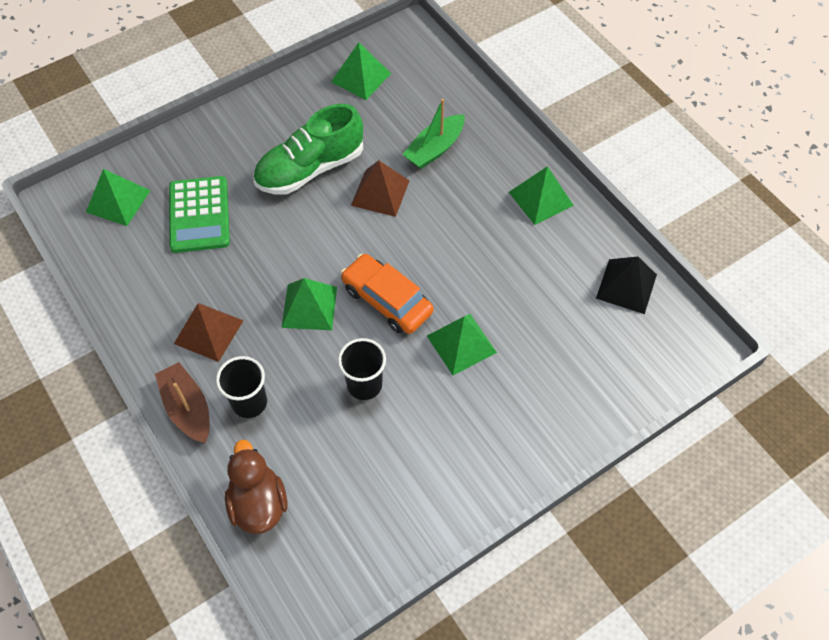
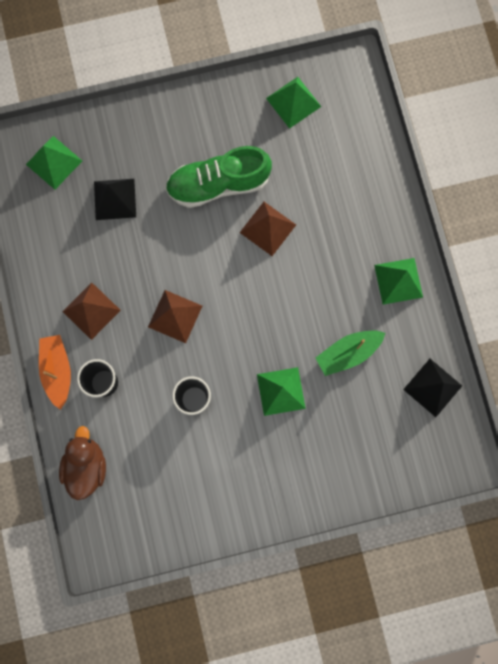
camera: 20 degrees right, 20 degrees up
brown boat [155,362,210,443] -> orange boat [39,335,71,410]
green calculator [169,176,230,253] -> black pyramid [94,179,136,220]
green pyramid [281,278,337,330] -> brown pyramid [148,290,202,343]
orange car [341,254,434,334] -> none
green boat [402,99,465,169] -> green boat moved to [316,331,385,376]

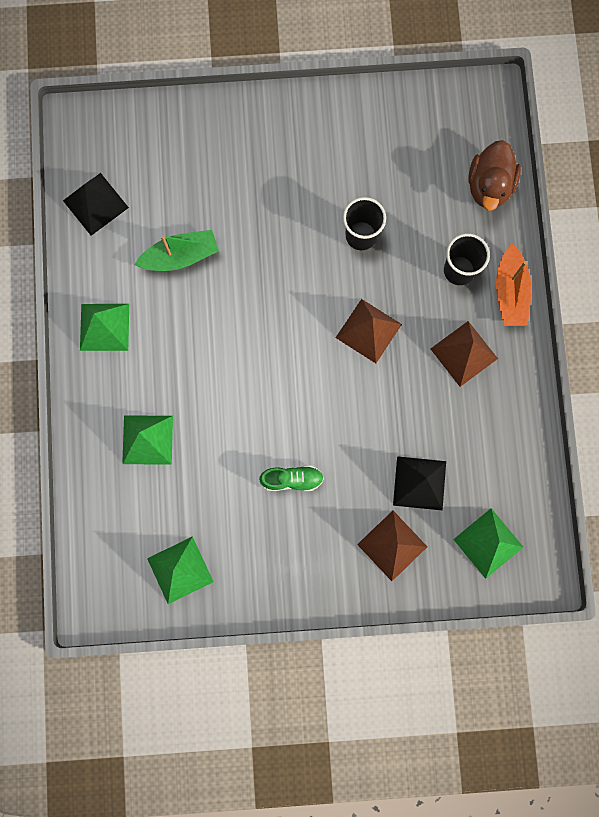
camera: 170 degrees left, 0 degrees up
green shoe [165,146,272,208] -> green shoe [259,465,324,491], size x0.49
brown pyramid [240,202,296,256] -> brown pyramid moved to [357,511,427,581]
green pyramid [257,367,306,416] -> green pyramid moved to [122,416,173,464]

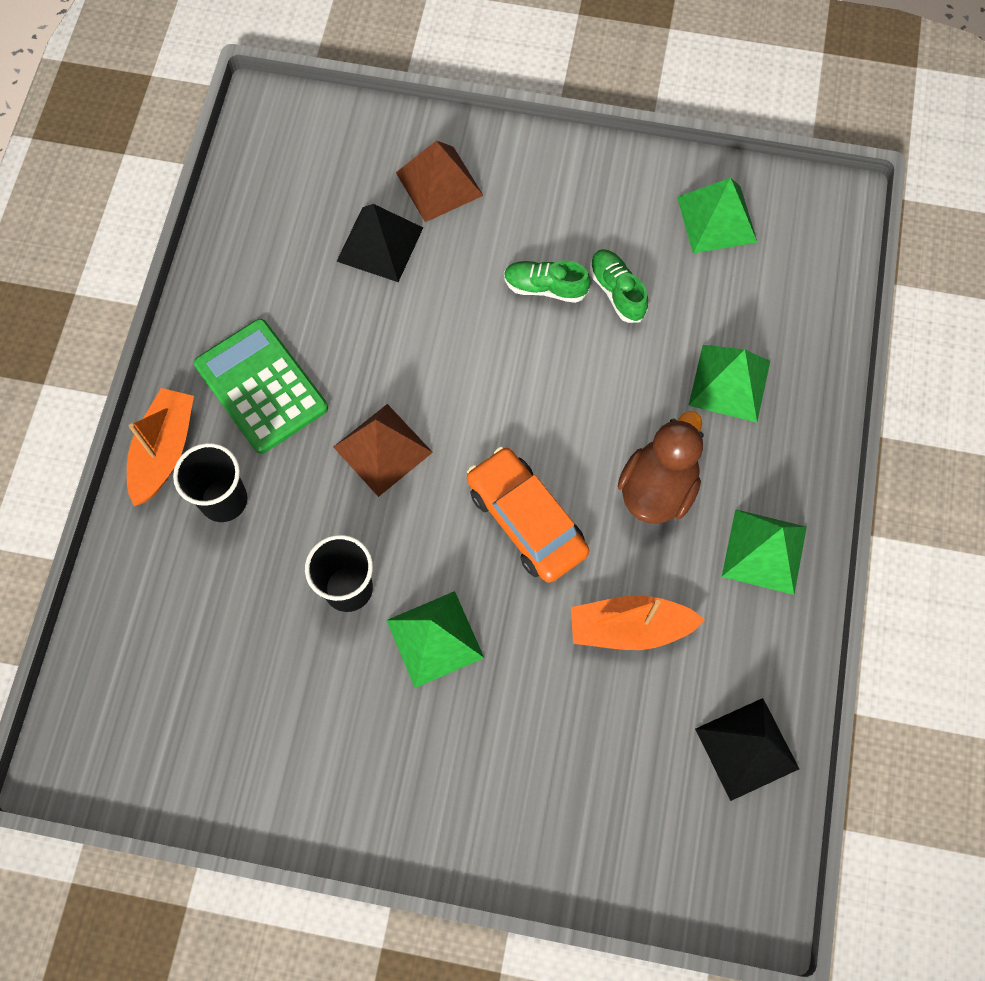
camera: 165 degrees left, 10 degrees down
green boat [134,230,219,271] -> orange boat [571,595,705,650]
brown pyramid [431,321,498,387] -> green calculator [194,319,328,454]
green pyramid [453,508,523,579] -> green pyramid moved to [386,591,484,688]
brown duck [468,140,521,211] -> brown duck moved to [618,411,704,523]
none -> orange car [467,447,589,583]
none -> green shoe [589,249,648,323]

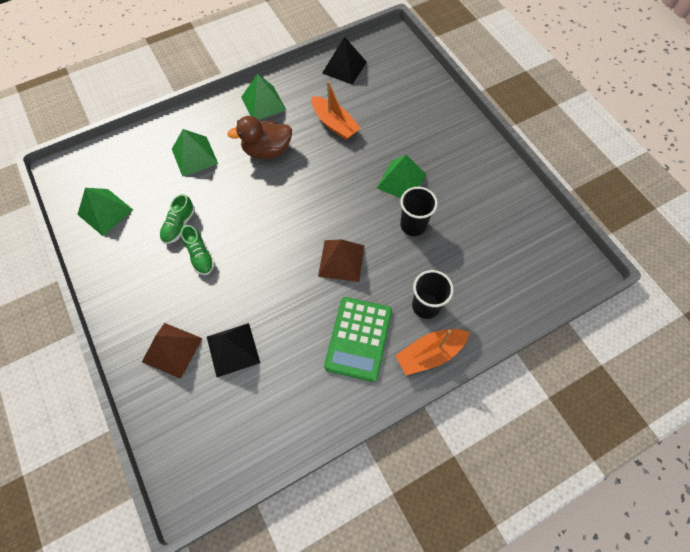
camera: 130 degrees left, 5 degrees down
orange car [467,447,589,583] -> none

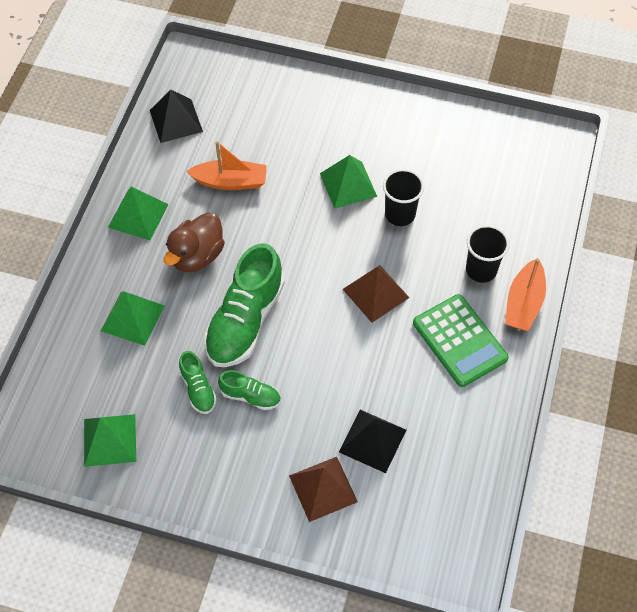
camera: 45 degrees left, 5 degrees down
none -> green shoe [204,243,285,367]

